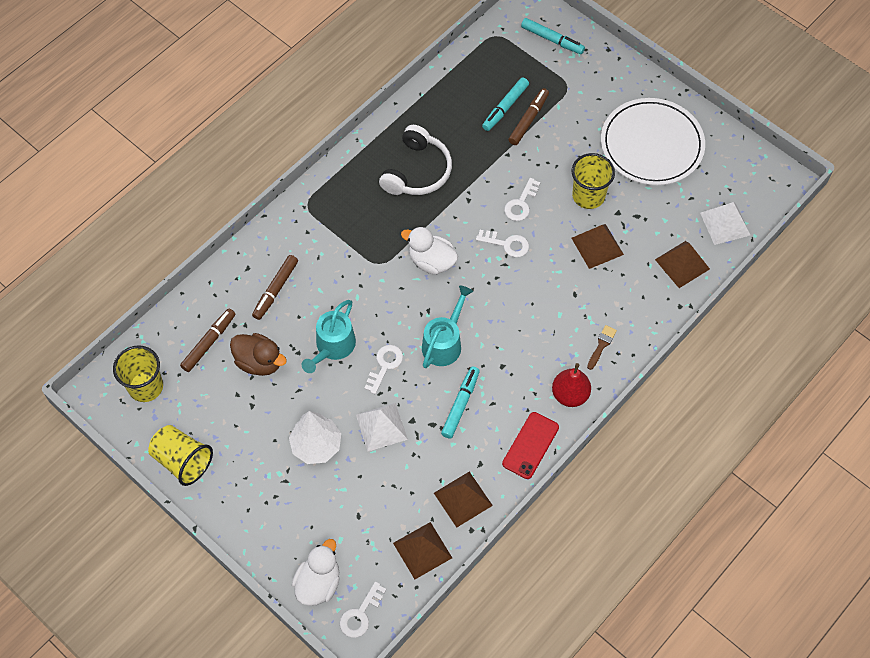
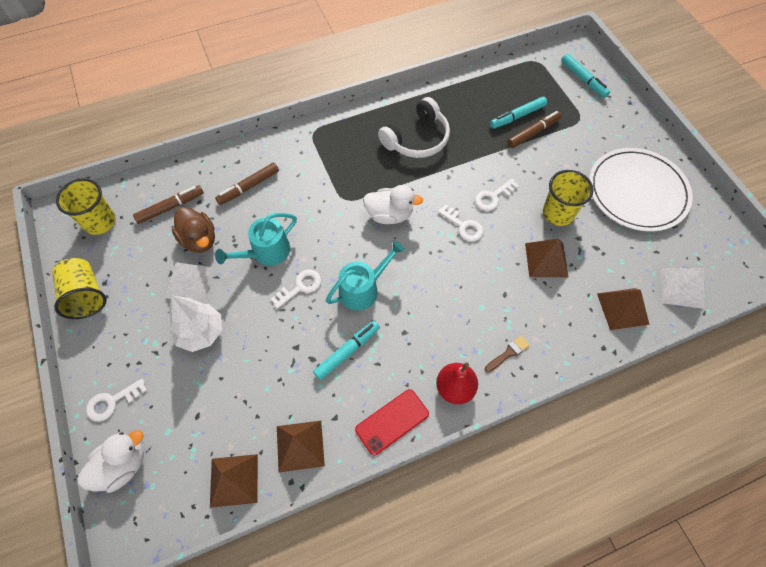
camera: 25 degrees right, 0 degrees up
white key [340,582,386,638] -> white key moved to [86,379,147,422]
white pyramid [356,403,408,451] -> white pyramid moved to [165,262,214,303]
white duck [401,227,458,275] -> white duck turned 135 degrees clockwise [363,185,423,224]

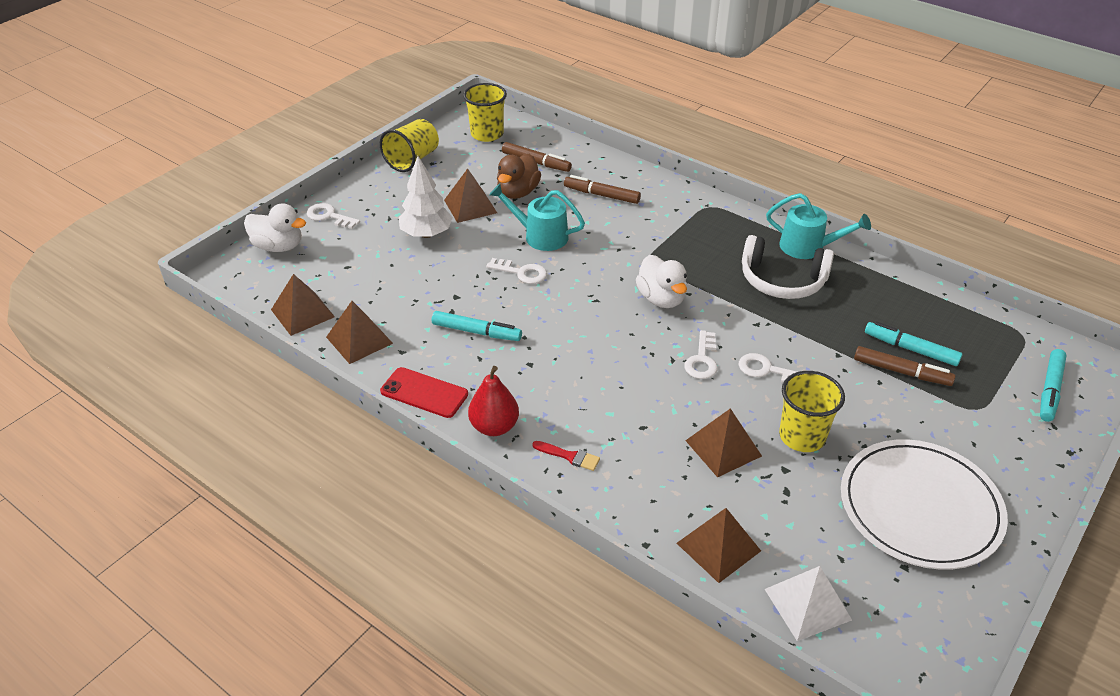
camera: 60 degrees right, 20 degrees down
white pyramid [165,262,214,303] -> brown pyramid [444,169,497,223]
turquoise watering can [326,241,405,311] -> turquoise watering can moved to [766,193,871,259]
brown brush [485,335,530,373] -> red brush [532,441,600,471]

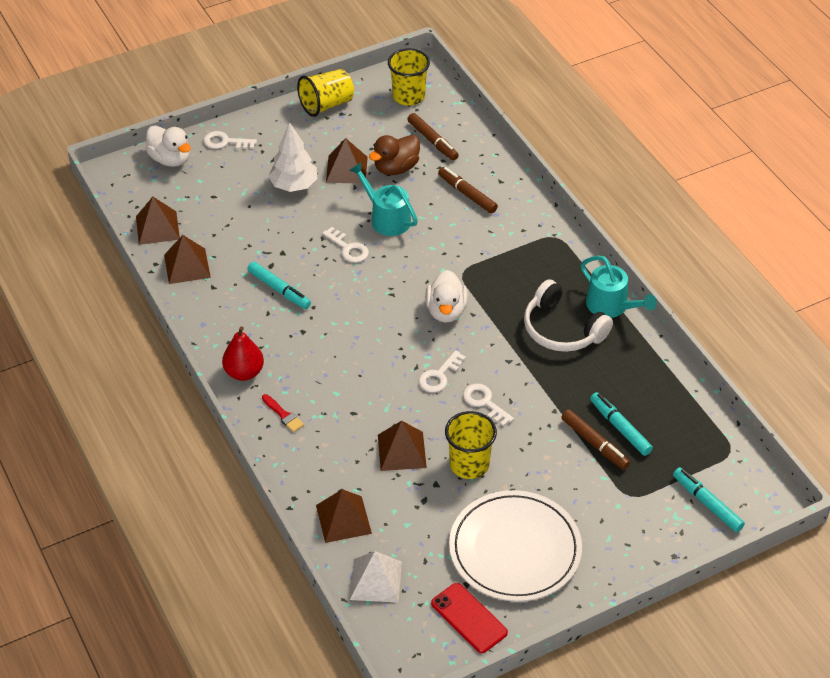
camera: 25 degrees right, 5 degrees up
white key [307,203,360,229] -> white key turned 45 degrees counterclockwise [203,131,257,149]
red phone [380,367,468,418] -> red phone moved to [431,583,508,653]
turquoise marker [1040,349,1067,422] -> turquoise marker turned 90 degrees clockwise [673,467,745,532]

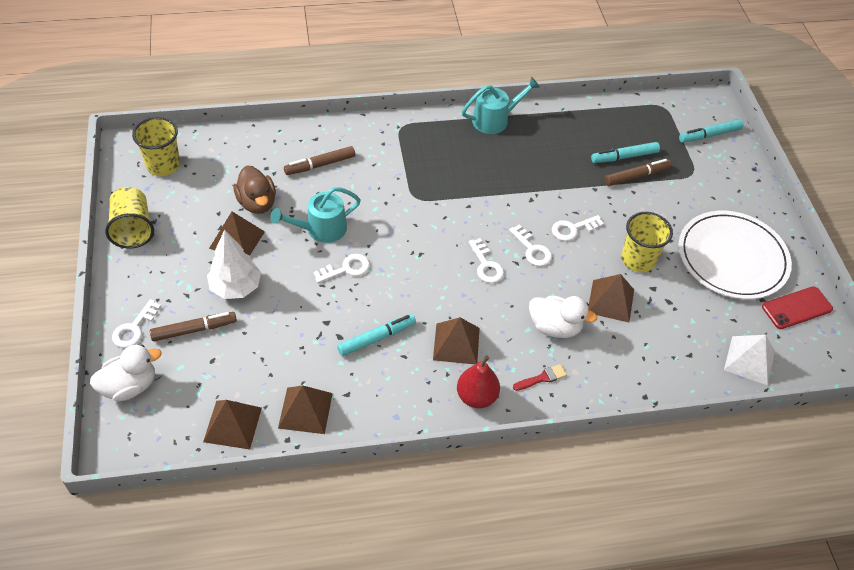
camera: 75 degrees left, 5 degrees up
brown pyramid [316,489,372,543] -> brown pyramid moved to [433,317,480,365]
brown marker [407,113,459,161] -> brown marker moved to [150,312,237,341]
white duck [425,270,468,323] -> white duck moved to [529,296,597,338]
white headphones [524,280,613,352] -> none
none -> white key [469,238,504,283]

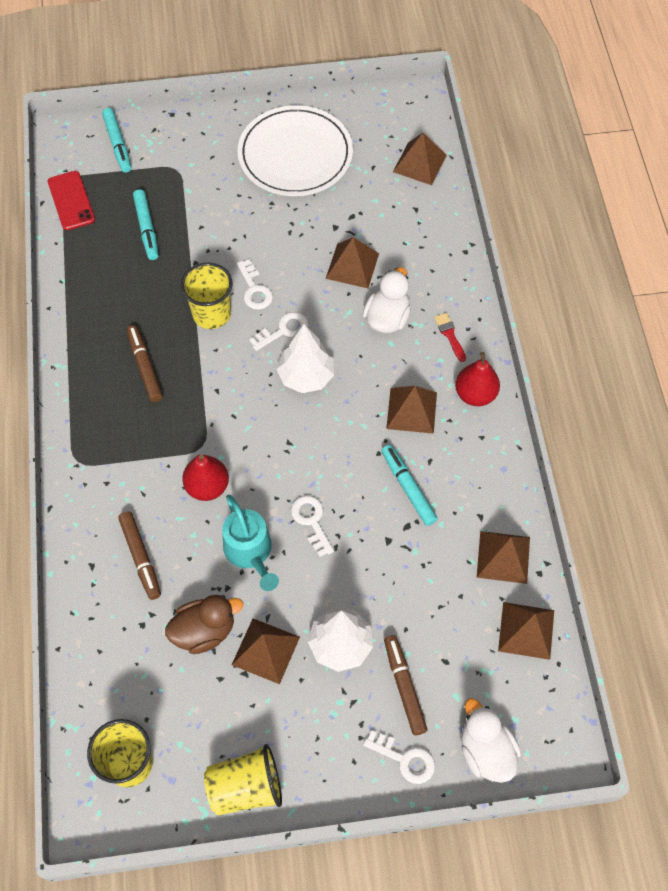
camera: 85 degrees left, 10 degrees up
turquoise watering can [462,77,540,134] -> none
white key [469,238,504,283] -> white tree [277,324,334,393]
brown marker [604,159,671,186] -> brown marker moved to [127,325,163,402]
yellow cup [621,212,673,272] -> yellow cup moved to [181,263,233,329]
white pyramid [724,335,775,385] -> brown pyramid [393,133,447,185]
red phone [762,286,833,329] -> red phone moved to [48,171,95,230]
none -> red pear [182,454,229,501]

